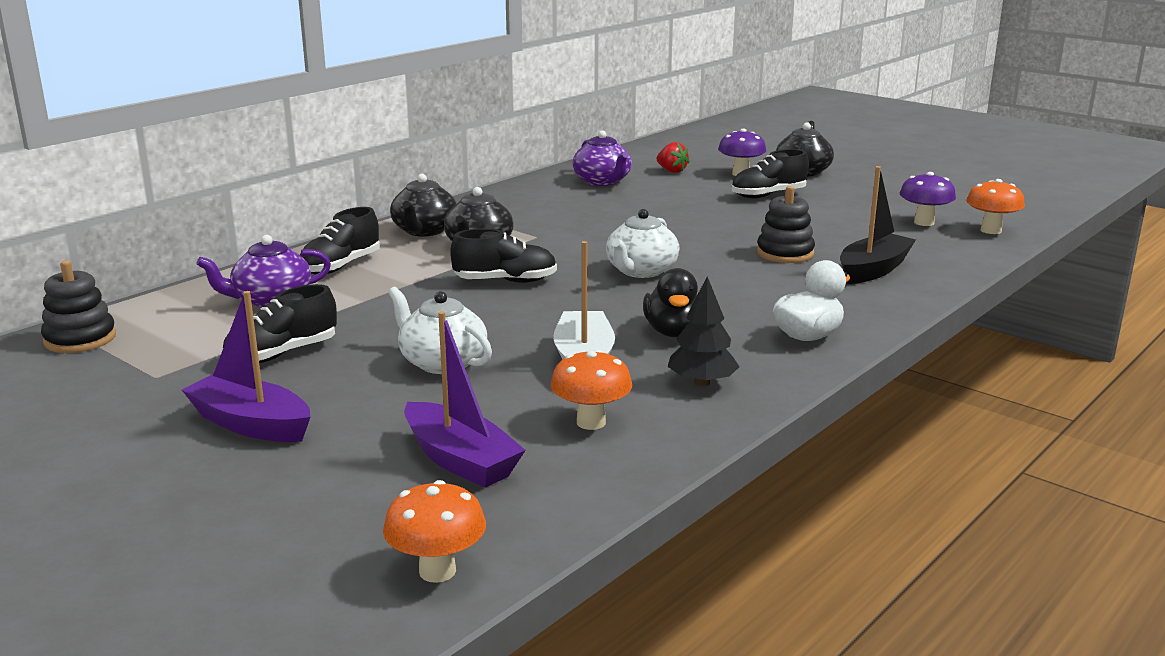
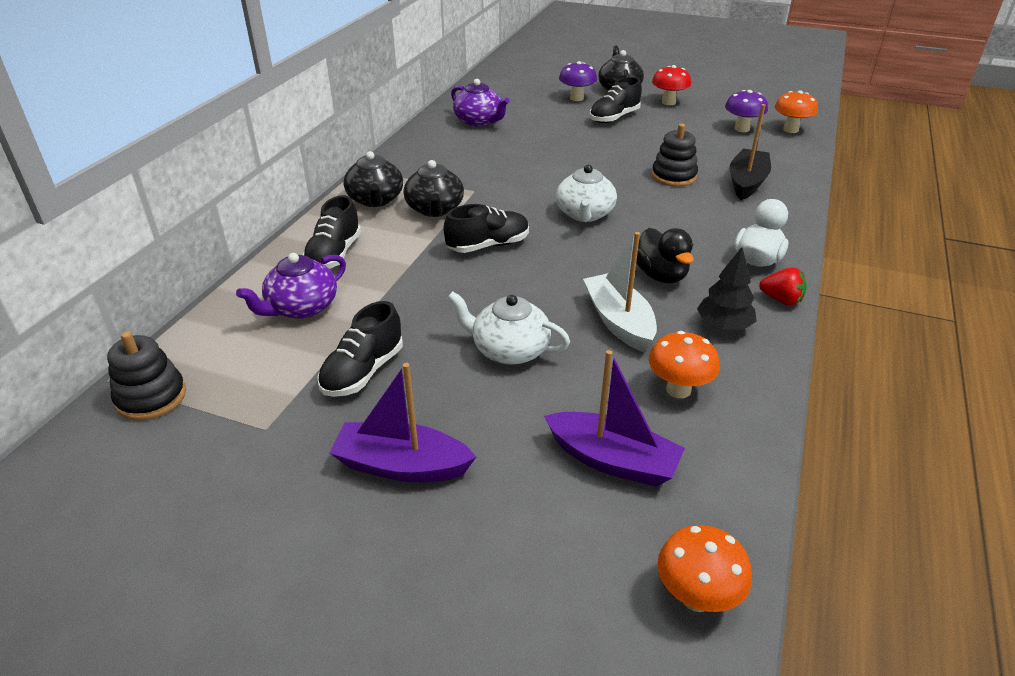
camera: 20 degrees left, 15 degrees up
red strawberry [657,142,690,173] -> red strawberry moved to [759,267,807,306]
none -> red mushroom [652,65,691,105]

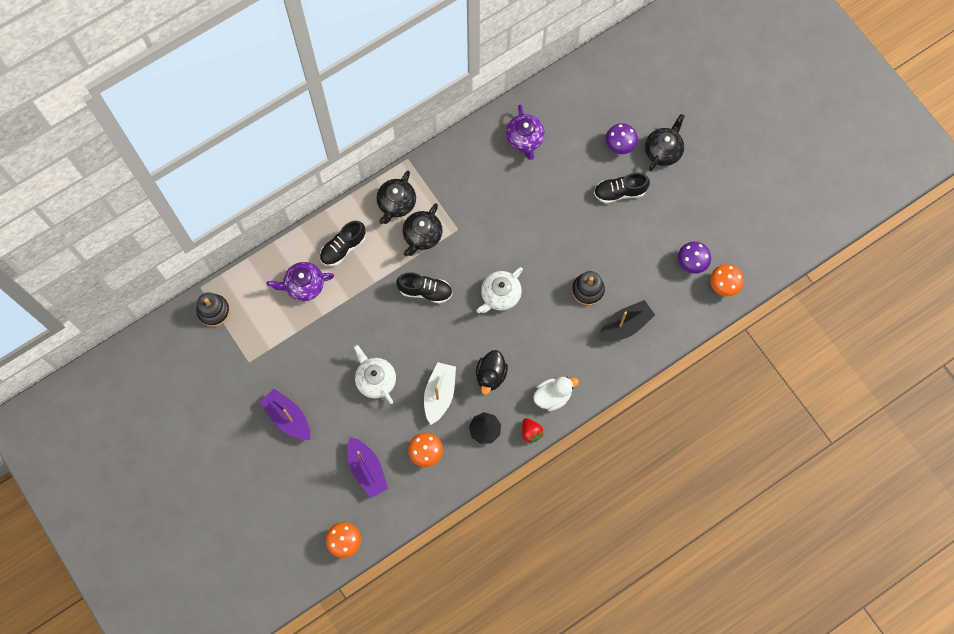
camera: 35 degrees right, 35 degrees up
black shoe [318,301,403,397] -> none
red mushroom [652,65,691,105] -> none

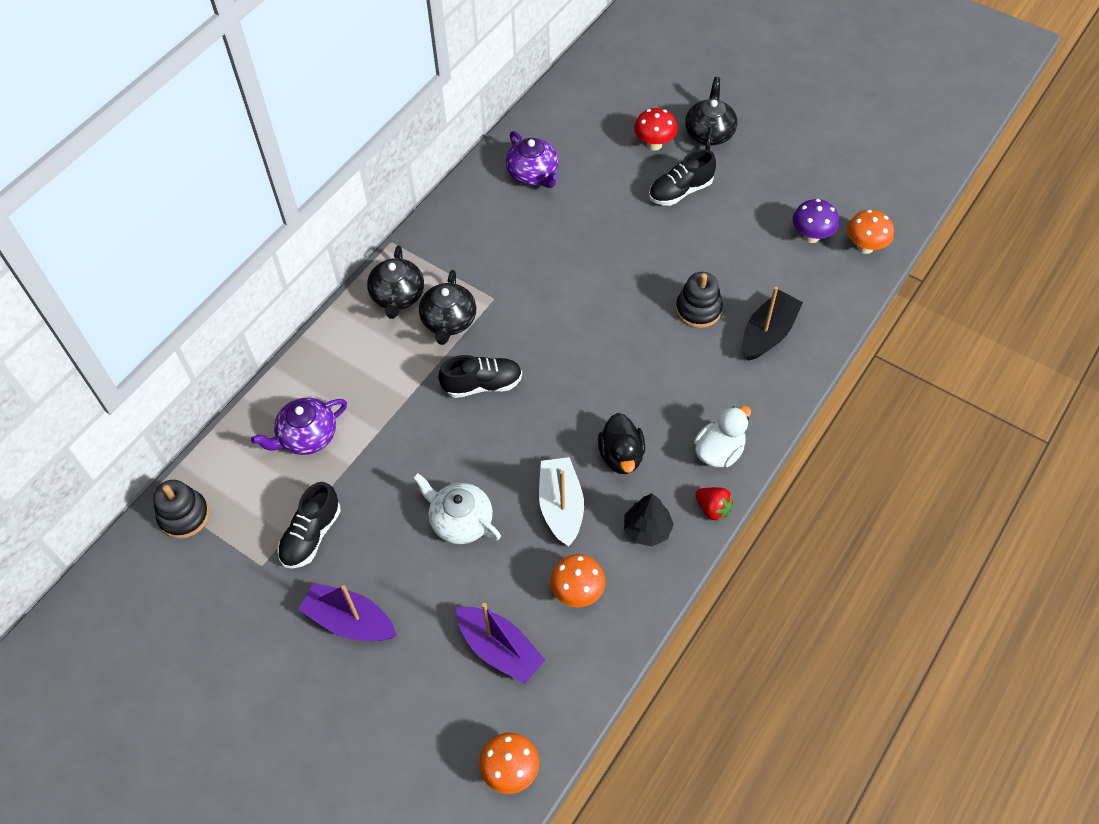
camera: 20 degrees left, 15 degrees down
black shoe [320,221,366,266] -> black shoe moved to [277,482,341,569]
white teapot [477,267,523,313] -> none
purple mushroom [605,123,638,154] -> red mushroom [634,108,678,151]

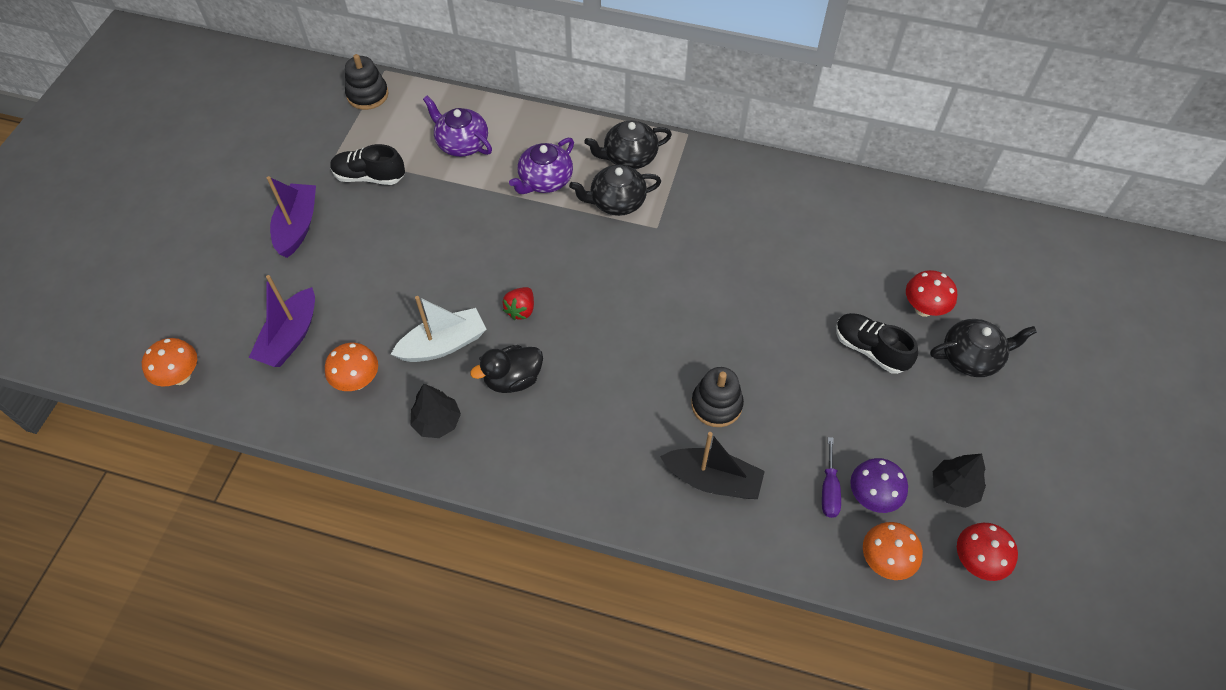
camera: 70 degrees right, 0 degrees up
white teapot [413,473,501,544] -> none
black shoe [438,355,522,398] -> none
purple teapot [506,131,559,188] -> purple teapot moved to [509,138,574,194]
white duck [694,406,751,468] -> none
red strawberry [695,487,734,521] -> red strawberry moved to [502,287,534,320]
none -> purple screwdriver [822,437,841,518]
none -> black tree [933,454,986,508]
none -> red mushroom [957,523,1018,581]

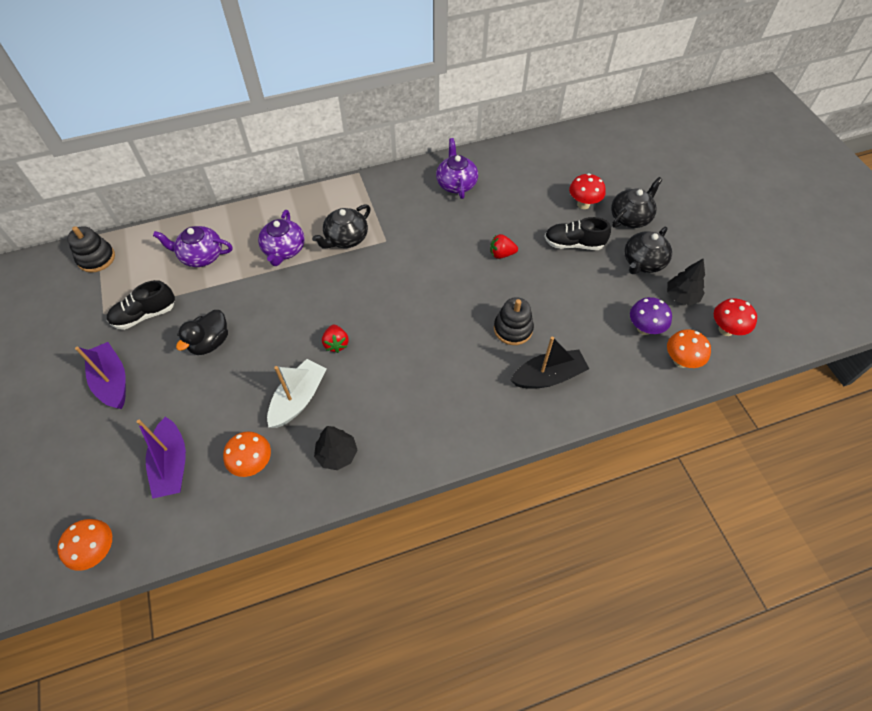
camera: 35 degrees left, 0 degrees up
black duck [470,345,543,393] -> black duck moved to [176,310,228,355]
black teapot [584,120,672,169] -> black teapot moved to [624,227,672,274]
purple screwdriver [822,437,841,518] -> none
none -> purple teapot [436,138,478,199]
none -> red strawberry [490,234,518,259]

